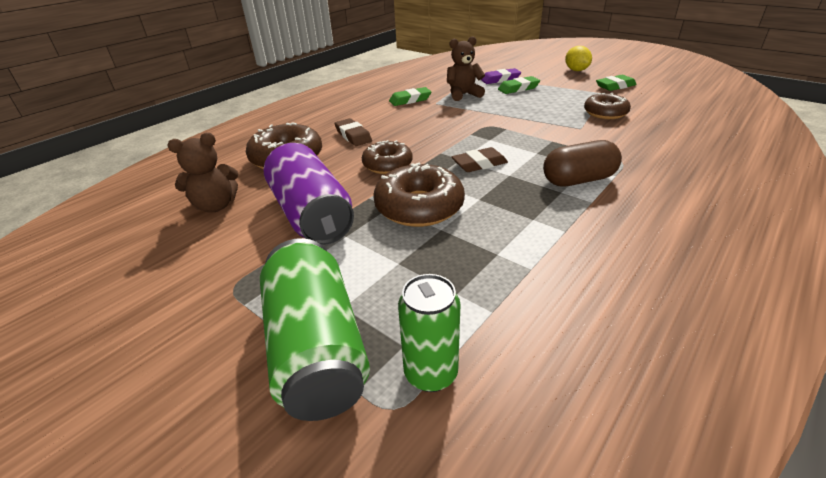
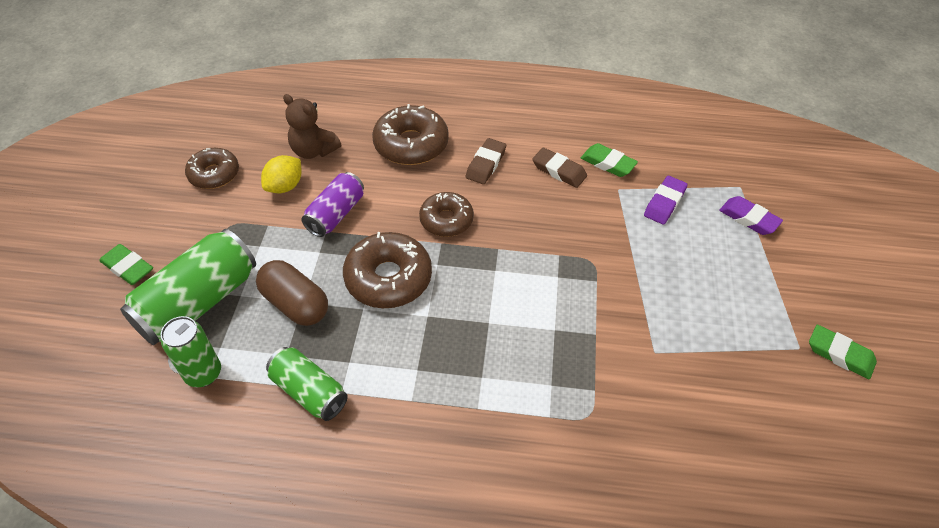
camera: 55 degrees right, 15 degrees up
purple can [264,143,354,245] -> purple can [301,172,364,237], size x0.61
brown teddy bear [447,36,485,101] -> purple eraser [644,176,688,225]
brown eraser [452,147,508,172] -> brown eraser moved to [532,148,587,188]
green eraser [498,76,540,94] -> green eraser moved to [99,244,153,285]
brown capsule [543,140,622,186] -> brown capsule moved to [256,260,328,326]
yellow lemon [565,46,592,71] -> yellow lemon moved to [261,155,302,193]
brown donut [584,93,631,119] -> brown donut moved to [185,148,239,189]
none -> green can [266,347,348,421]

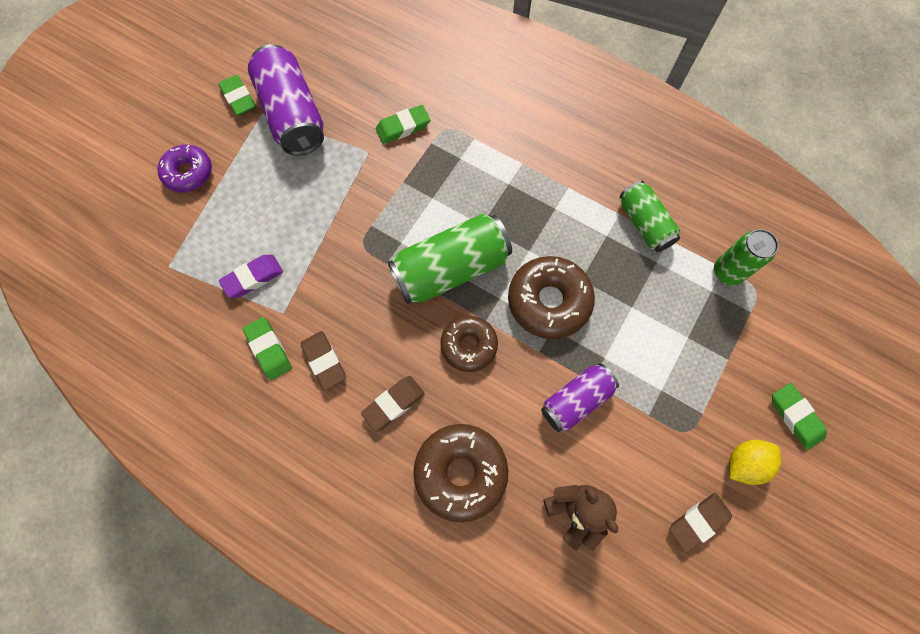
camera: 155 degrees left, 20 degrees up
green can [120,229,256,345] -> green can moved to [388,214,512,304]
brown donut [185,148,239,189] -> brown eraser [670,493,732,553]
brown capsule [256,260,328,326] -> none
yellow lemon [261,155,302,193] -> yellow lemon moved to [729,440,781,485]
purple eraser [719,196,783,235] -> none
none -> purple donut [157,145,212,192]
none -> purple can [248,44,324,156]
none -> green eraser [376,105,430,144]

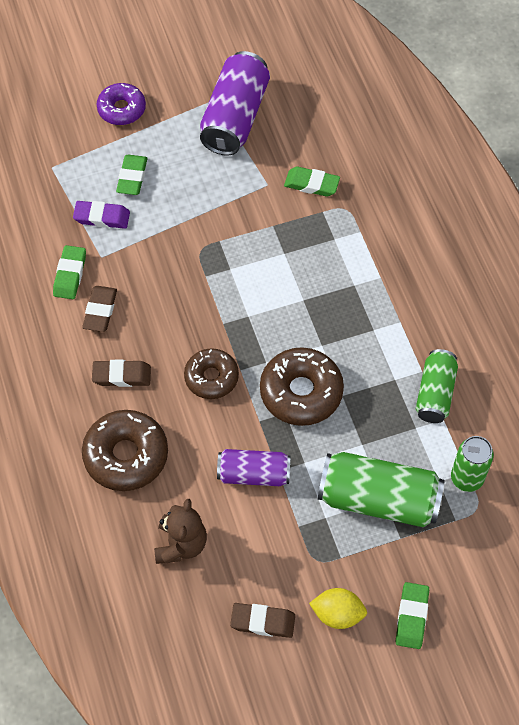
camera: 40 degrees right, 10 degrees down
green eraser [218,75,256,116] -> green eraser moved to [116,155,147,195]
green can [388,214,512,304] -> green can moved to [318,452,445,527]

